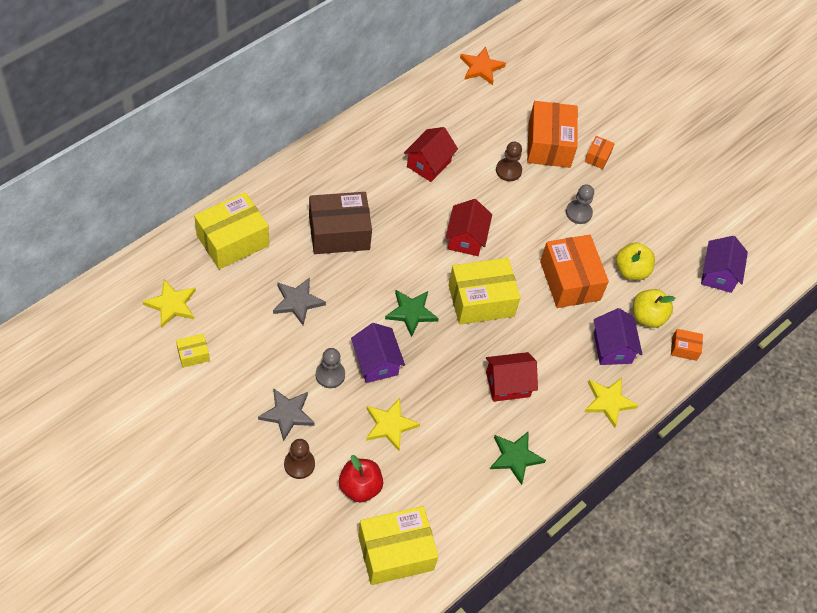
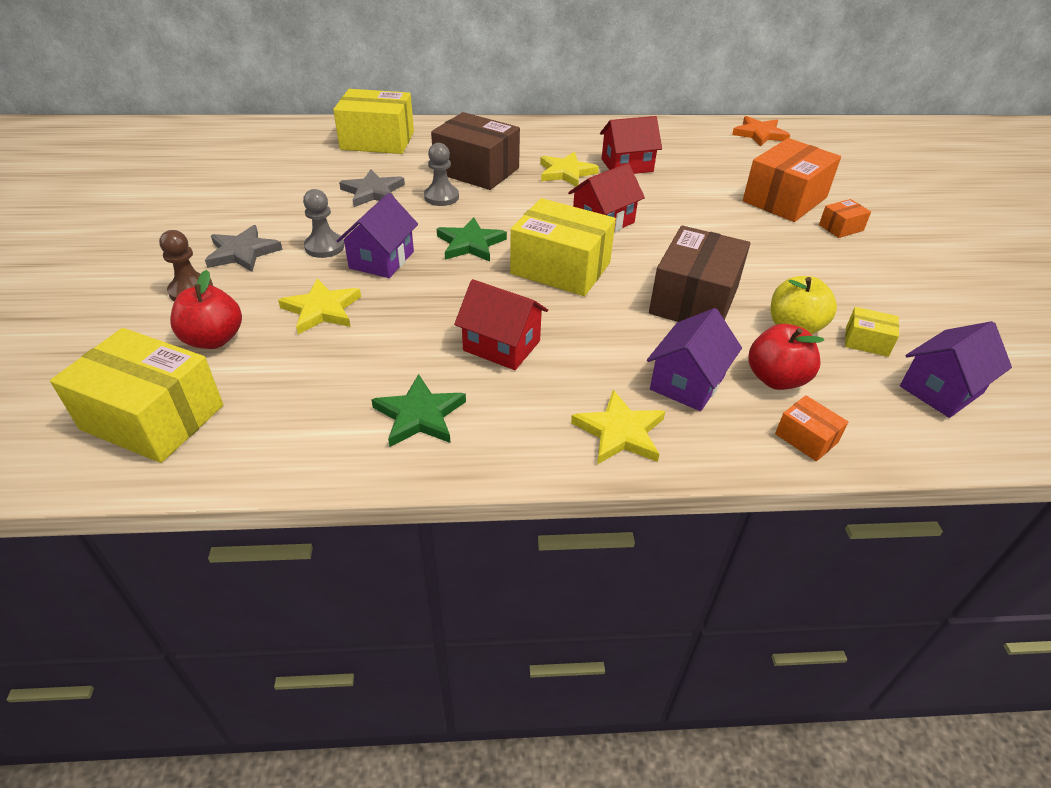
camera: 45 degrees right, 15 degrees down
yellow star [142,279,196,328] -> yellow star moved to [540,152,599,186]
yellow box [176,334,210,368] -> yellow box moved to [845,307,899,357]
brown pawn [496,142,522,181] -> none
orange box [540,235,609,308] -> brown box [649,225,750,322]
grey pawn [566,184,594,224] -> grey pawn moved to [424,143,459,206]
yellow apple [633,289,675,328] -> red apple [748,324,824,390]

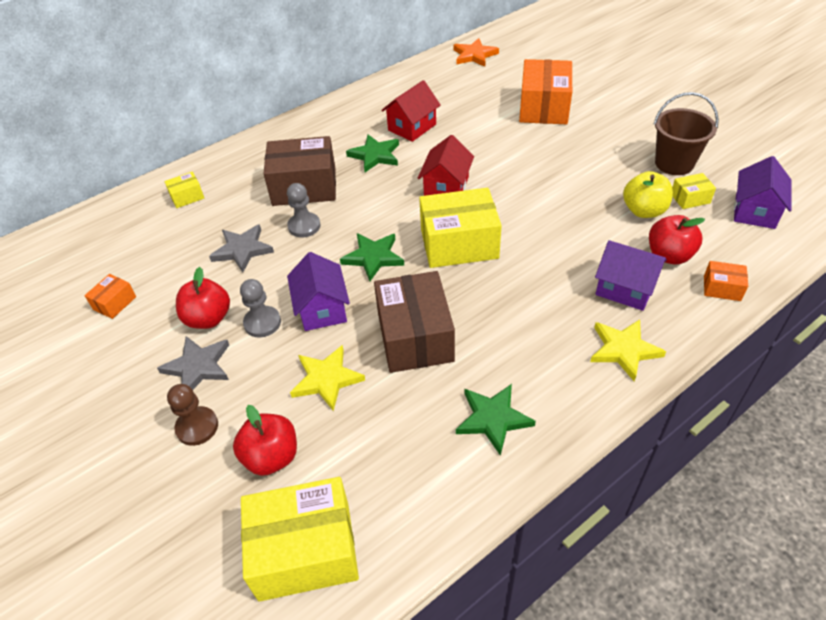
camera: 30 degrees left, 5 degrees up
yellow box [333,89,414,154] -> yellow box [164,172,204,208], size x0.46
red house [454,279,548,370] -> none
yellow star [540,152,599,186] -> green star [346,135,399,172]
purple house [647,308,742,411] -> purple house turned 60 degrees counterclockwise [595,240,667,311]
brown box [649,225,750,322] -> brown box moved to [374,271,455,373]
orange box [819,199,871,238] -> orange box moved to [84,274,136,319]
none -> red apple [176,267,230,329]
none -> brown bucket [654,92,719,175]

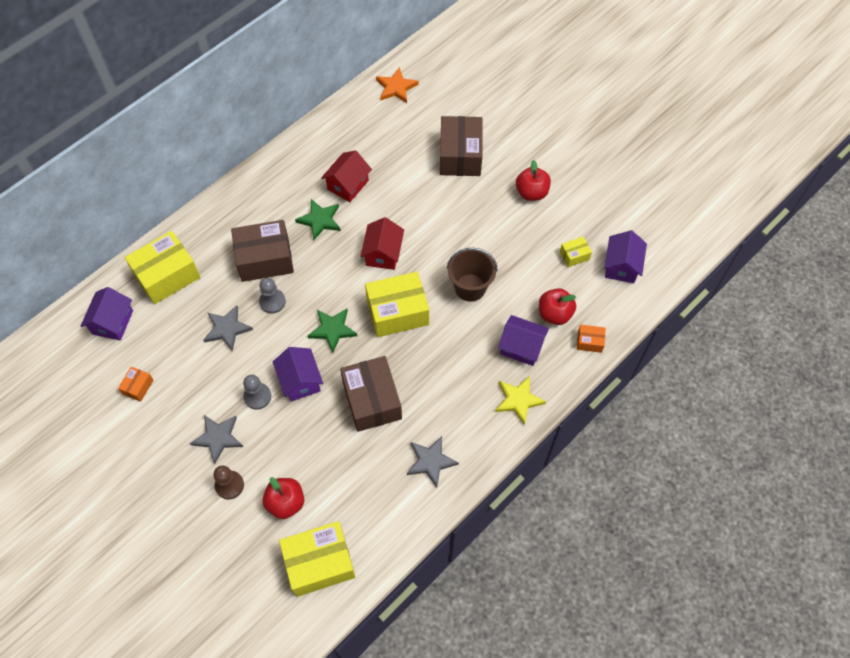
camera: 10 degrees left, 15 degrees up
yellow box [164,172,204,208] -> yellow box [125,231,200,304], size x2.18
red apple [176,267,230,329] -> red apple moved to [516,160,551,201]
yellow star [290,345,365,411] -> none
green star [456,384,536,456] -> grey star [407,436,459,488]
orange box [519,59,572,124] -> brown box [440,116,482,176]
yellow apple [623,171,673,218] -> none
brown bucket [654,92,719,175] -> brown bucket moved to [447,248,497,302]
none -> purple house [81,287,133,341]

